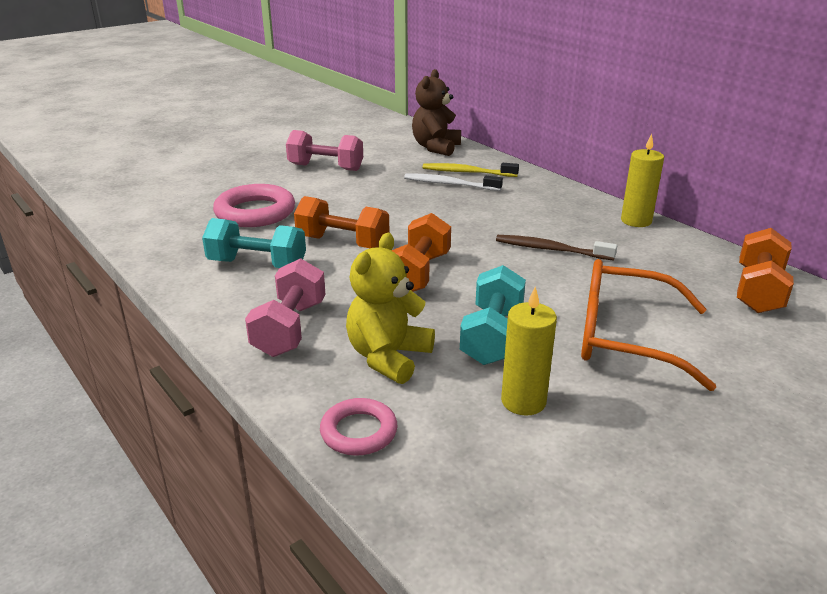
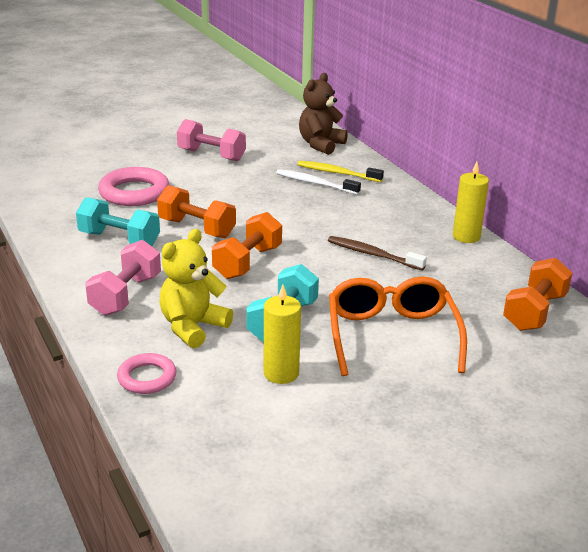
camera: 10 degrees right, 0 degrees up
orange glasses [581,259,716,391] -> orange glasses turned 60 degrees clockwise [329,277,467,376]

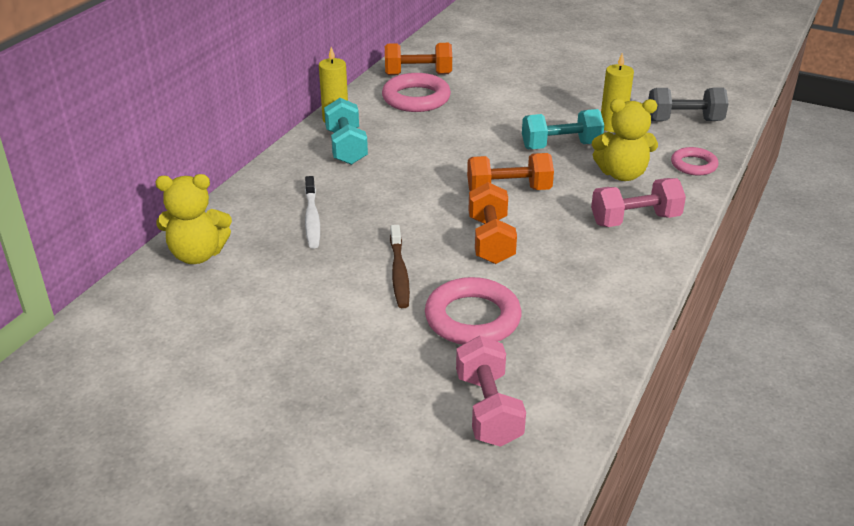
camera: 125 degrees left, 5 degrees up
turquoise dumbbell [76,197,160,246] -> turquoise dumbbell moved to [324,98,368,165]
pink dumbbell [177,119,246,162] -> pink dumbbell moved to [456,336,526,447]
yellow toothbrush [297,161,384,182] -> none
brown teddy bear [299,73,348,155] -> yellow teddy bear [155,174,232,264]
brown toothbrush [328,236,427,271] -> brown toothbrush moved to [390,225,410,308]
orange glasses [329,277,467,376] -> none
none -> pink ring [382,73,451,112]
none -> grey dumbbell [649,88,729,121]

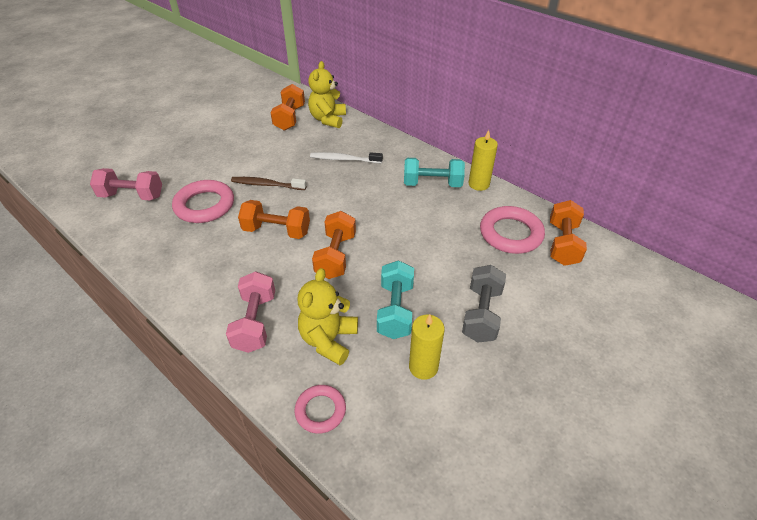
camera: 105 degrees right, 10 degrees up
grey dumbbell [649,88,729,121] -> grey dumbbell moved to [462,265,506,342]
none -> orange dumbbell [270,84,305,131]

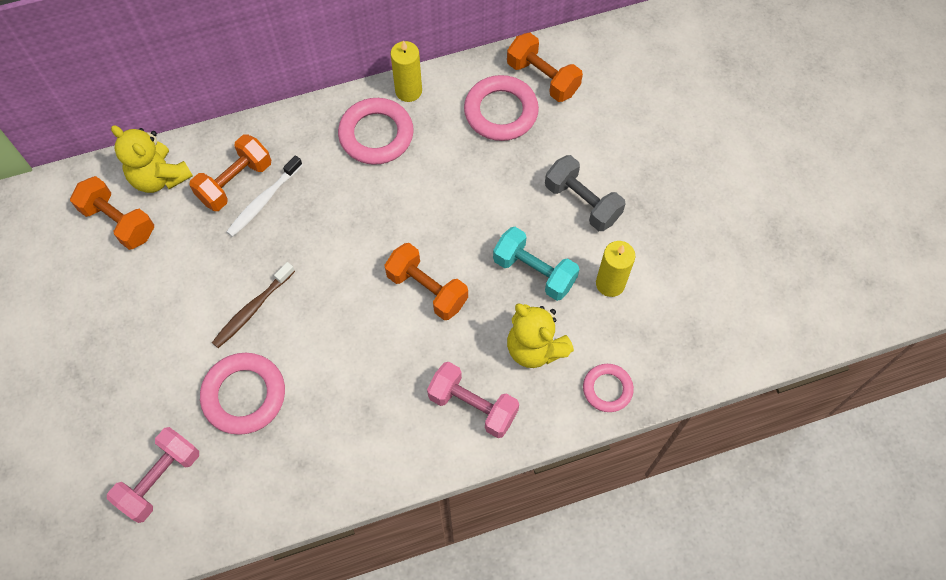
camera: 60 degrees left, 20 degrees up
orange dumbbell [238,200,310,239] -> orange dumbbell moved to [189,134,271,211]
turquoise dumbbell [404,158,465,187] -> pink ring [338,98,414,165]

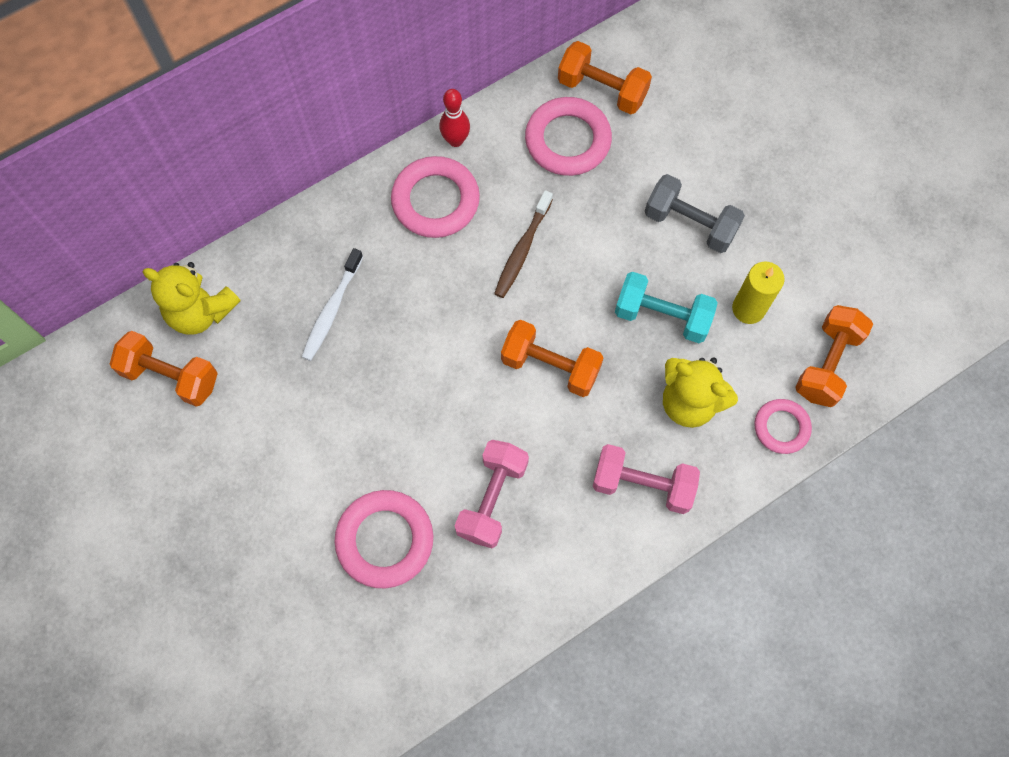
camera: 15 degrees left, 5 degrees up
pink dumbbell [107,427,199,523] -> pink dumbbell moved to [455,440,529,548]
orange dumbbell [189,134,271,211] -> orange dumbbell moved to [795,305,873,407]
brown toothbrush [212,262,295,348] -> brown toothbrush moved to [494,190,553,298]
yellow candle [390,40,422,102] -> red bowling pin [439,89,470,147]

